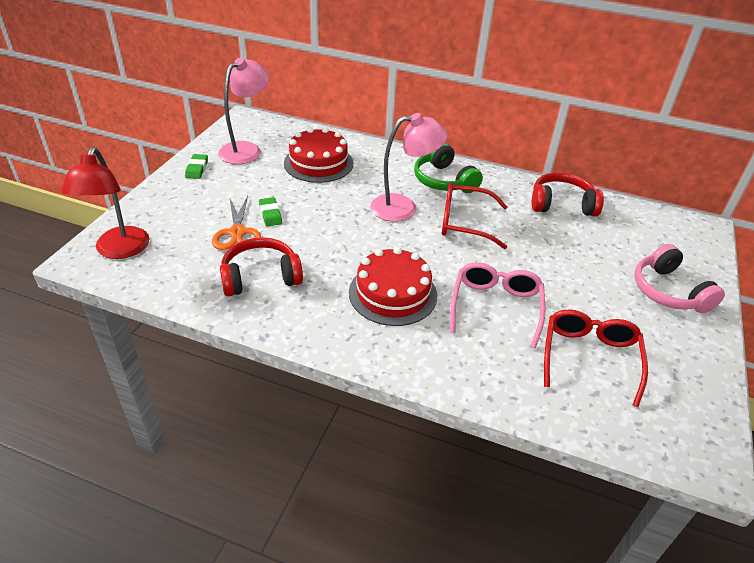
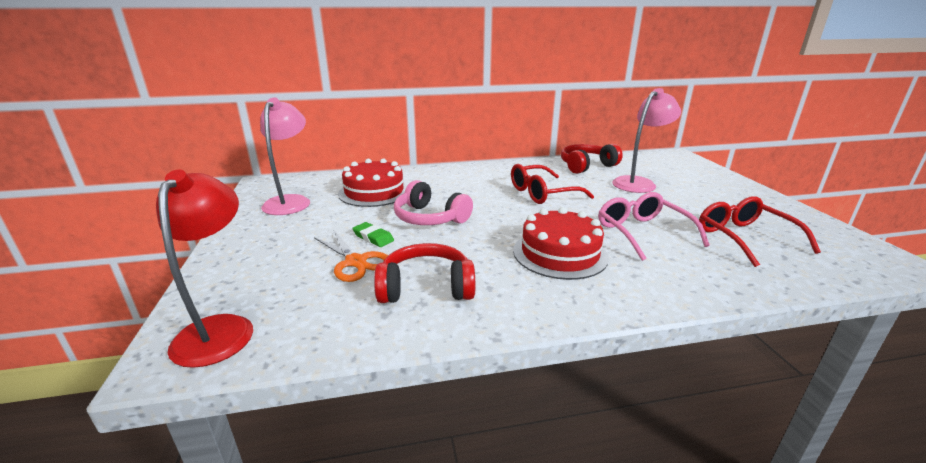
camera: 30 degrees left, 15 degrees down
red lamp [61,147,149,259] -> red lamp turned 150 degrees counterclockwise [156,170,253,368]
green eraser [185,154,208,179] -> none
red headphones [220,237,303,297] -> red headphones turned 45 degrees clockwise [374,243,475,303]
pink lamp [370,113,448,222] -> pink lamp moved to [612,88,681,193]
green headphones [414,143,483,193] -> none
pink headphones [635,244,725,313] -> pink headphones moved to [394,180,473,225]

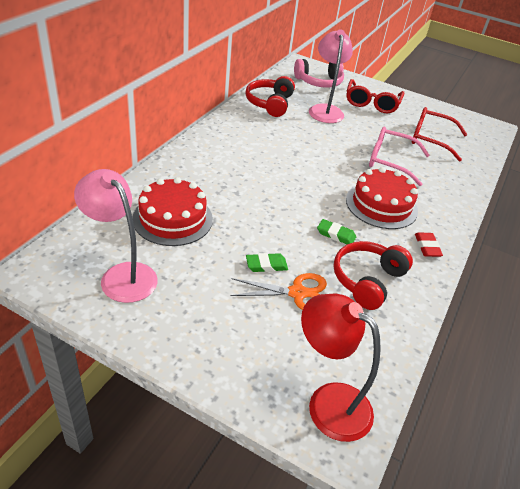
camera: 55 degrees left, 15 degrees up
pink headphones [394,180,473,225] -> pink headphones moved to [294,59,344,88]
red glasses [511,164,594,204] -> red glasses moved to [347,79,404,114]
none -> green eraser [317,219,356,244]
none -> red eraser [415,232,443,257]

